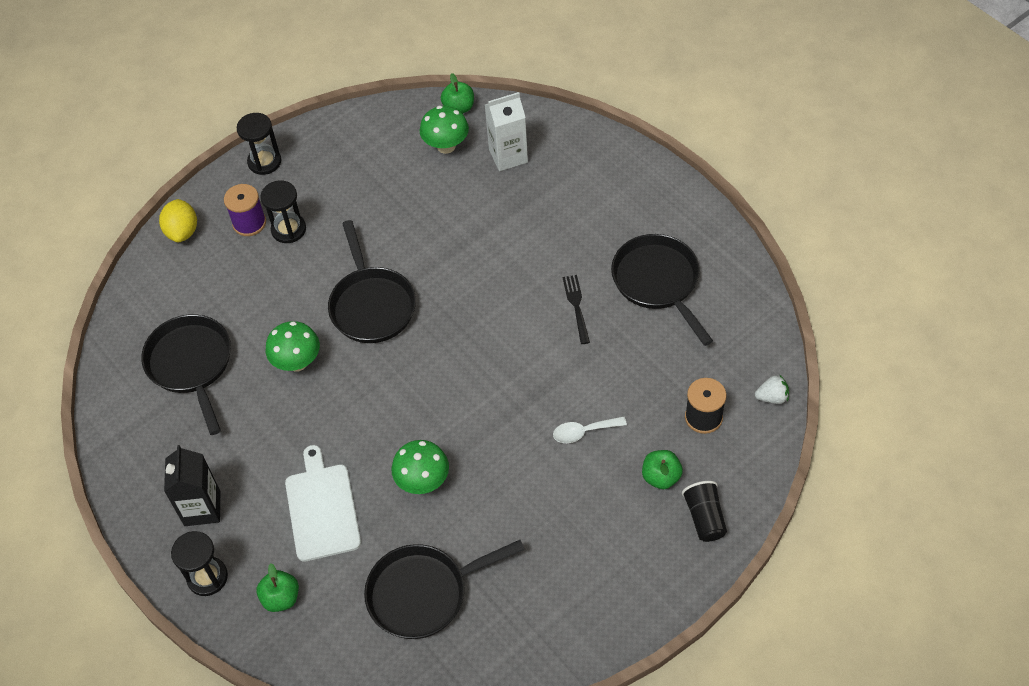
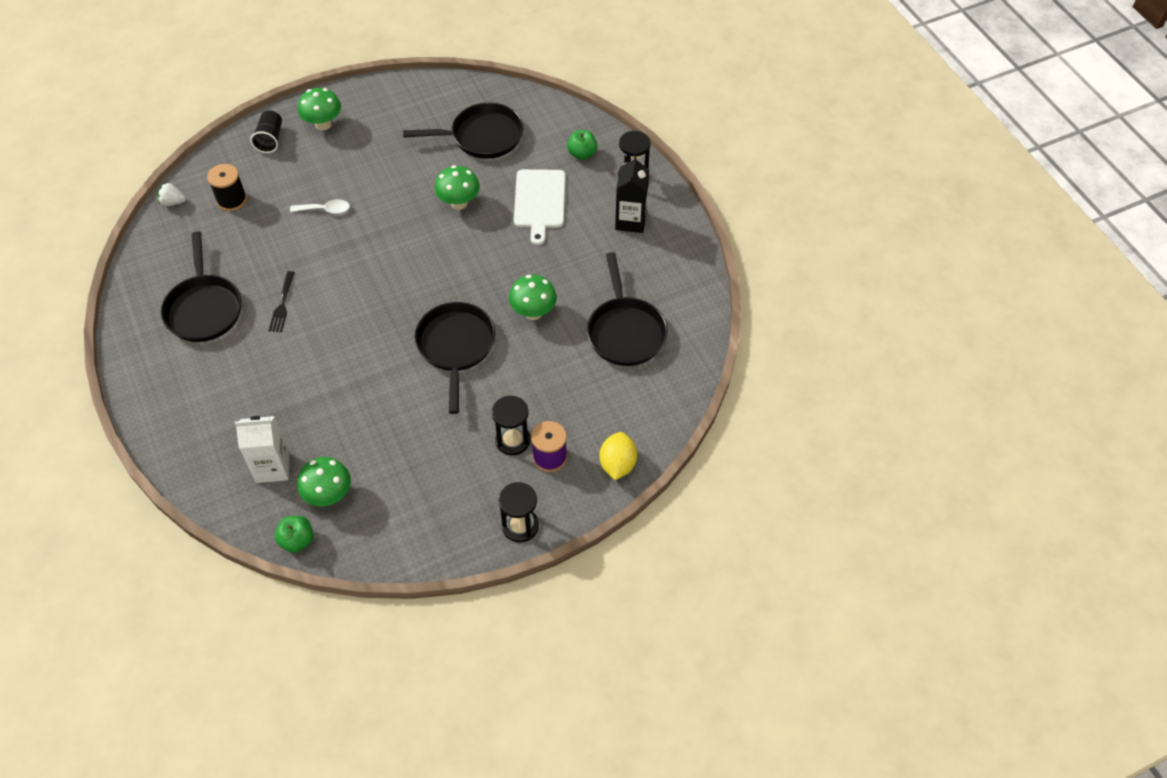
camera: 170 degrees left, 0 degrees up
green apple [642,450,683,489] -> none
none -> green mushroom [298,88,341,131]

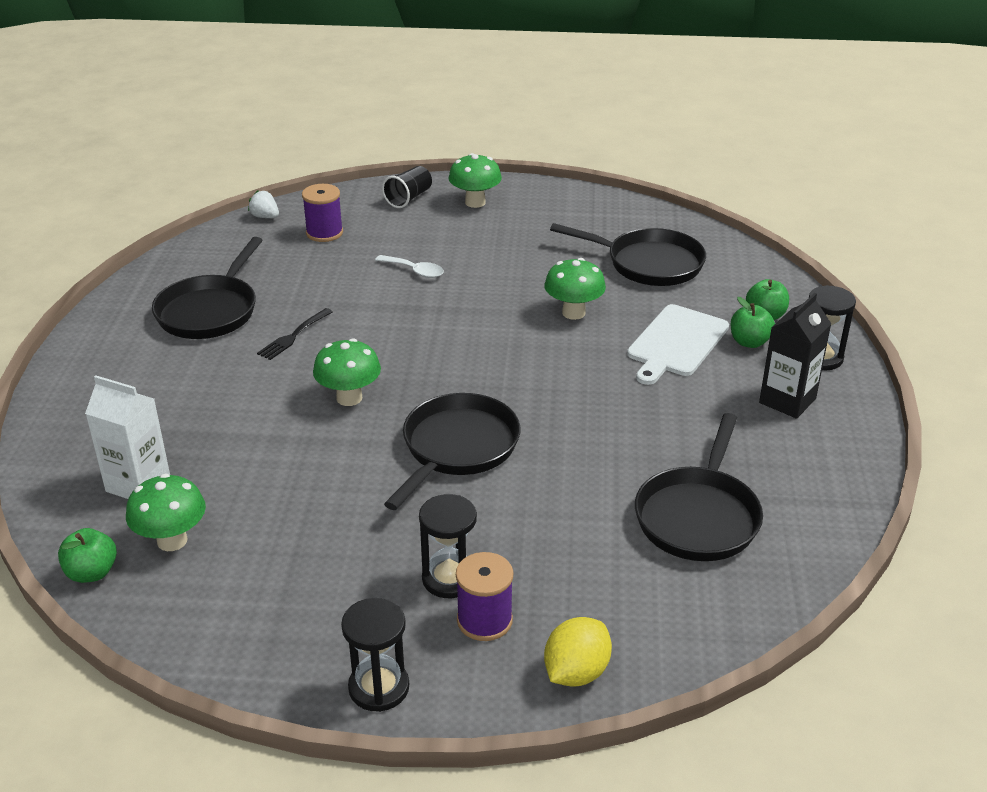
camera: 30 degrees right, 20 degrees down
black spool [207,164,247,211] -> purple spool [302,184,343,242]
green mushroom [509,275,557,320] -> green mushroom moved to [313,338,381,406]
none -> green apple [731,297,775,348]

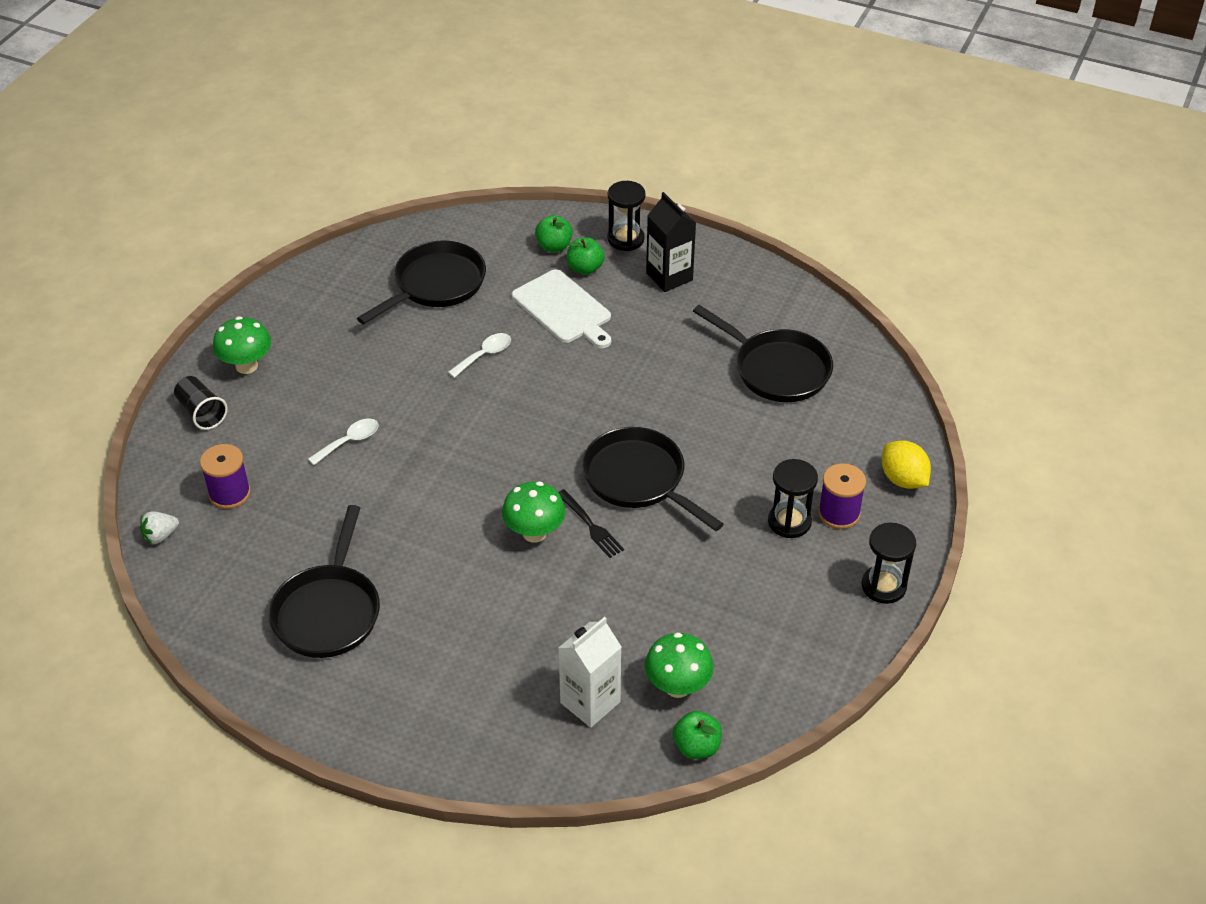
camera: 70 degrees left, 10 degrees up
black pan [152,237,263,339] -> black pan turned 60 degrees clockwise [269,505,380,658]
black fork [257,308,333,360] -> black fork moved to [558,489,624,558]
green mushroom [544,258,606,320] -> white spoon [448,333,511,378]

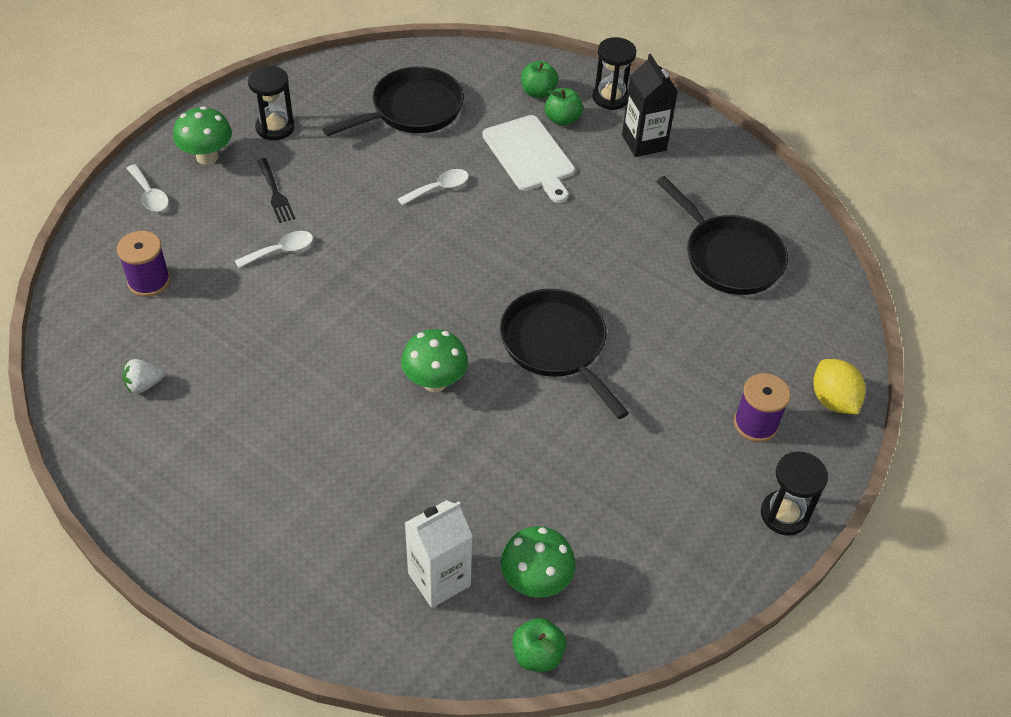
camera: 10 degrees right, 5 degrees up
white strawberry [140,511,179,544] -> white strawberry moved to [122,359,165,393]
black cup [174,376,228,430] -> white spoon [126,164,169,212]
black pan [269,505,380,658] -> none
black fork [558,489,624,558] -> black fork moved to [257,158,295,223]
black hourglass [768,459,818,538] -> black hourglass moved to [248,66,295,140]

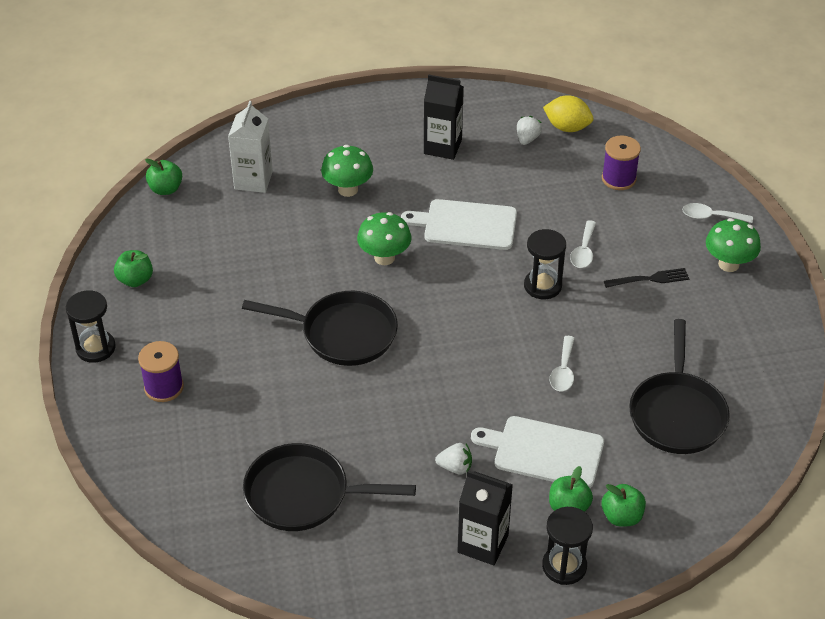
camera: 135 degrees right, 5 degrees down
black hourglass [248,66,295,140] -> black hourglass moved to [524,229,566,299]
black fork [257,158,295,223] -> black fork turned 150 degrees clockwise [604,268,689,288]
green mushroom [500,526,576,598] -> green mushroom moved to [321,145,373,197]
yellow lemon [813,359,866,414] -> yellow lemon moved to [543,95,593,132]
none -> green apple [114,250,153,287]
none -> white cutting board [401,199,517,250]
none -> black carton [424,75,464,160]
none -> white strawberry [435,443,472,475]

